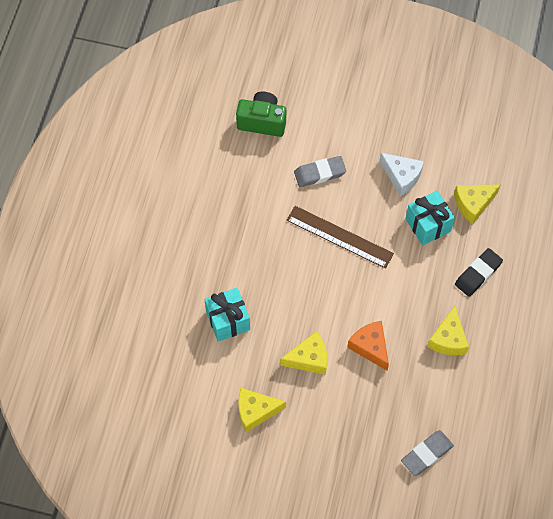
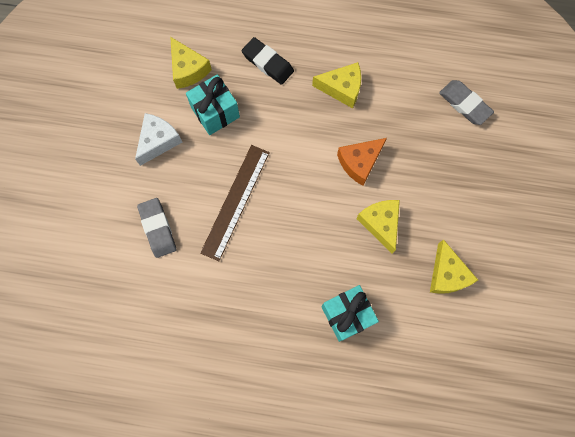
camera: 95 degrees left, 10 degrees up
green camera [236,92,286,137] -> none

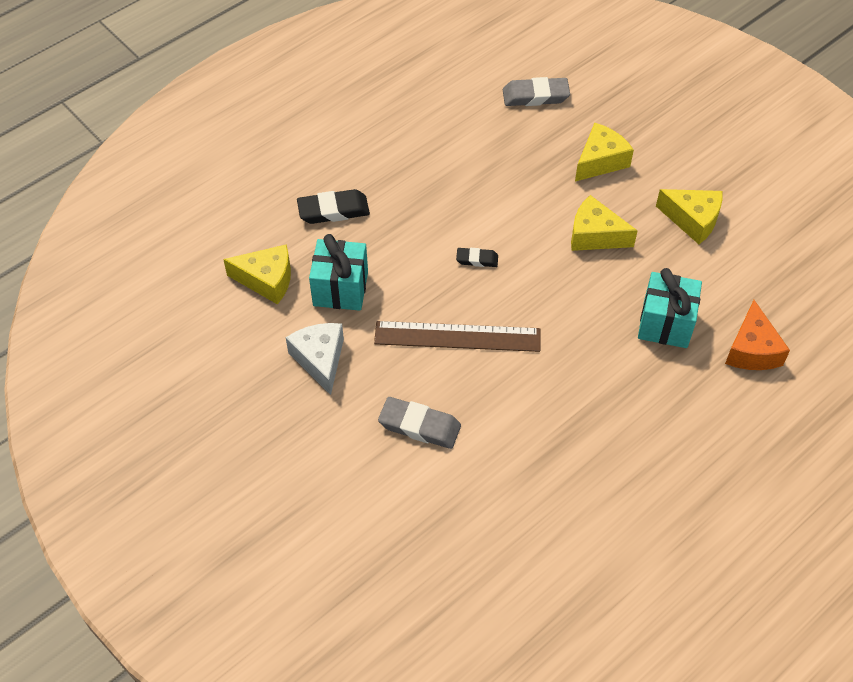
camera: 50 degrees left, 20 degrees down
brown ruler [200,145,270,261] -> brown ruler turned 60 degrees counterclockwise [374,321,540,352]
yellow cheese [312,62,361,108] -> yellow cheese moved to [575,123,634,181]
orange cheese [337,138,387,186] -> orange cheese moved to [725,300,790,370]
none -> black eraser [456,248,498,267]

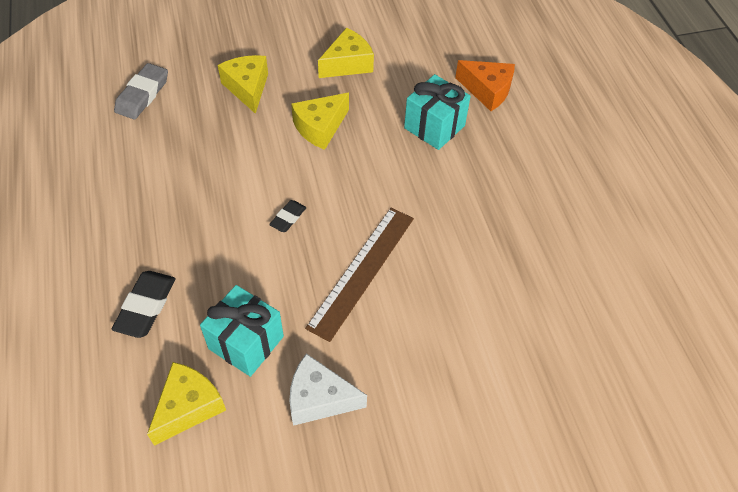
camera: 65 degrees left, 0 degrees up
grey eraser [378,397,461,449] -> none

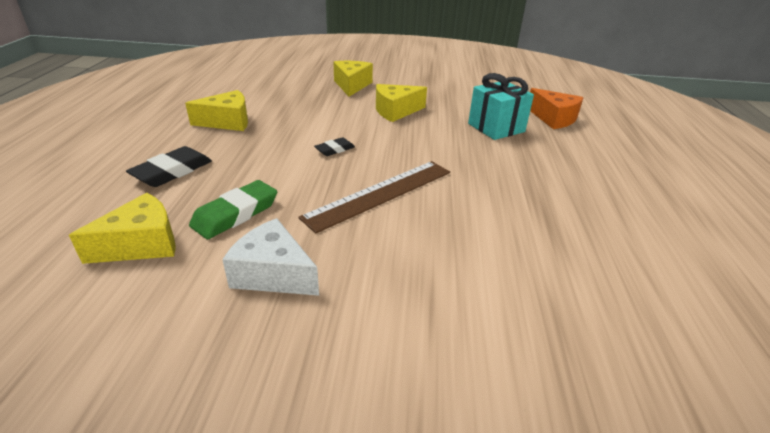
camera: 20 degrees right, 20 degrees down
grey eraser [114,63,168,119] -> none
turquoise gift [200,285,284,377] -> green eraser [189,180,277,239]
yellow cheese [318,28,374,78] -> yellow cheese moved to [185,90,248,131]

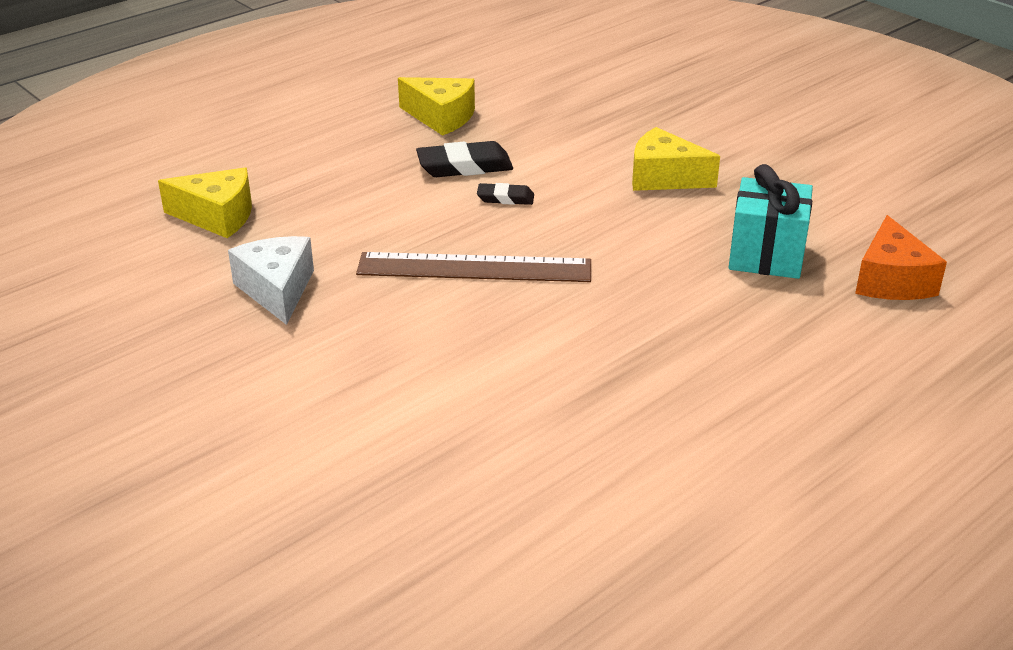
camera: 45 degrees right, 0 degrees up
black eraser [126,146,212,187] -> black eraser moved to [416,141,513,177]
green eraser [189,180,277,239] -> none
yellow cheese [334,61,373,97] -> none

